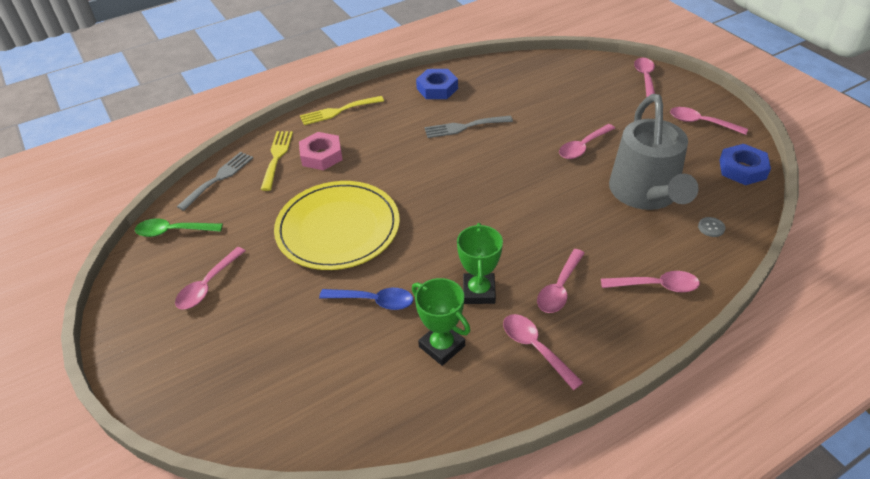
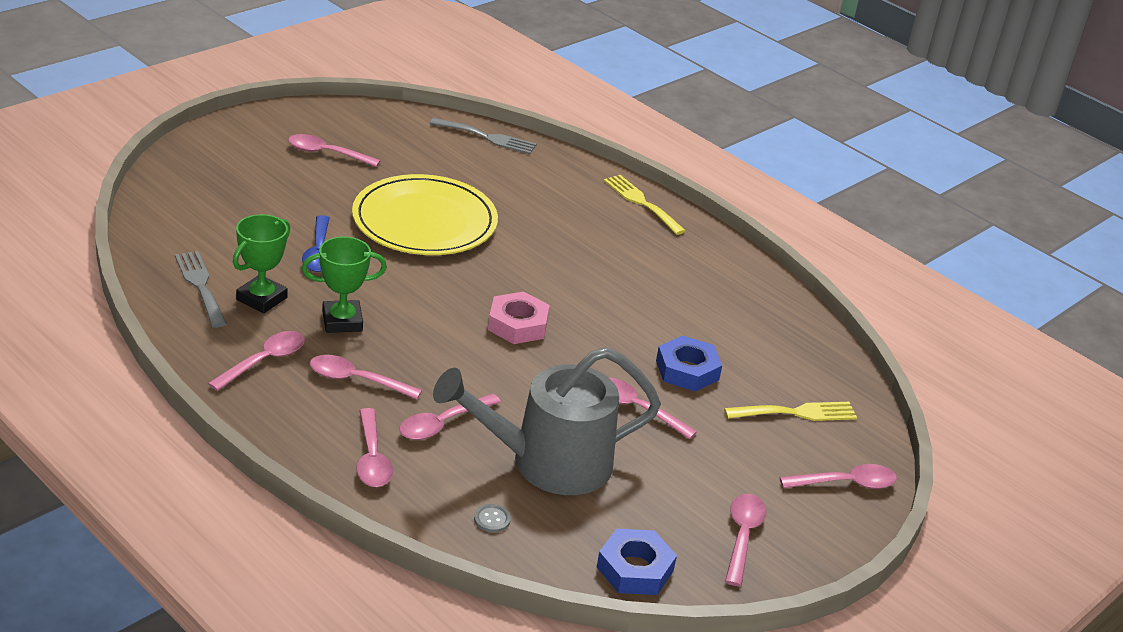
camera: 70 degrees right, 10 degrees down
green spoon [135,218,223,237] -> none
yellow fork [260,131,293,191] -> yellow fork moved to [724,402,857,421]
pink nut [299,132,343,170] -> pink nut moved to [488,292,550,344]
blue nut [416,69,458,99] -> blue nut moved to [656,335,722,392]
grey fork [424,115,513,138] -> grey fork moved to [175,251,227,328]
none -> pink spoon [399,394,501,440]

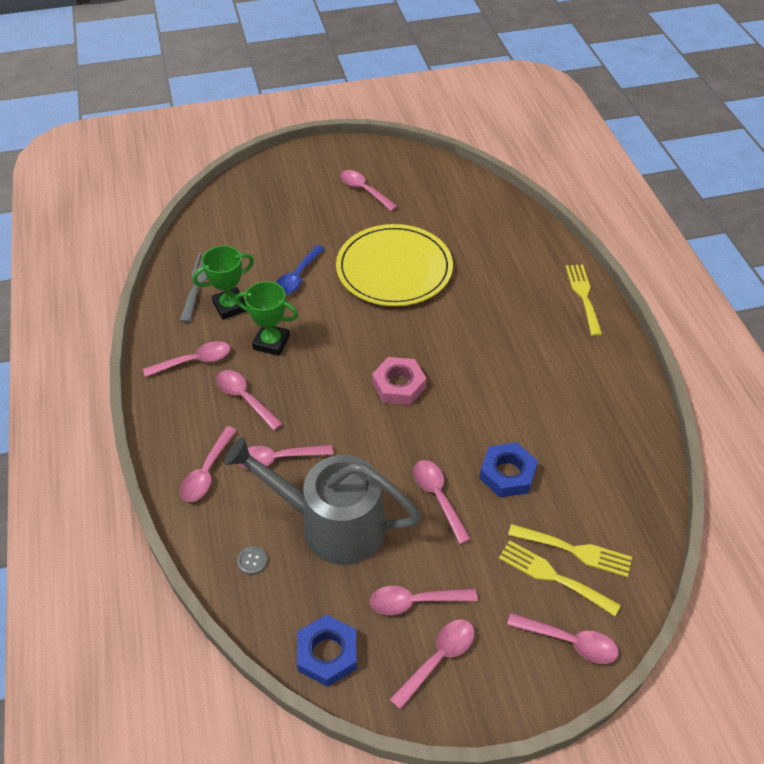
camera: 35 degrees right, 15 degrees up
grey fork [430,118,537,154] -> none
none -> pink spoon [370,586,478,615]
none -> yellow fork [499,540,621,616]

